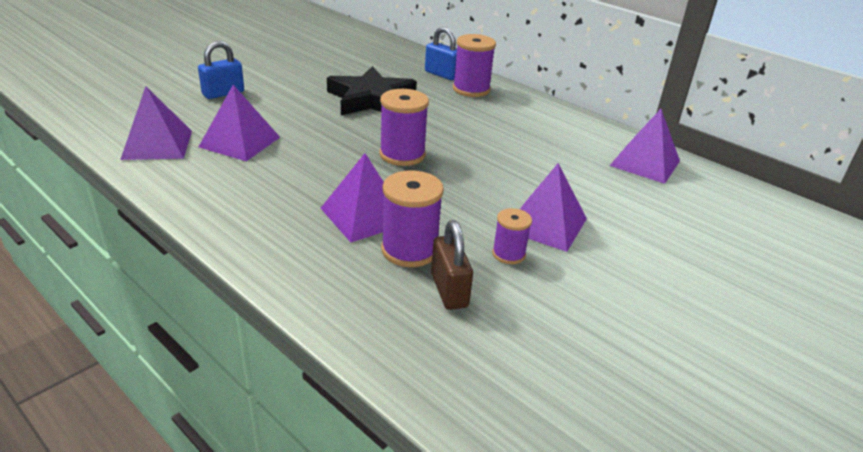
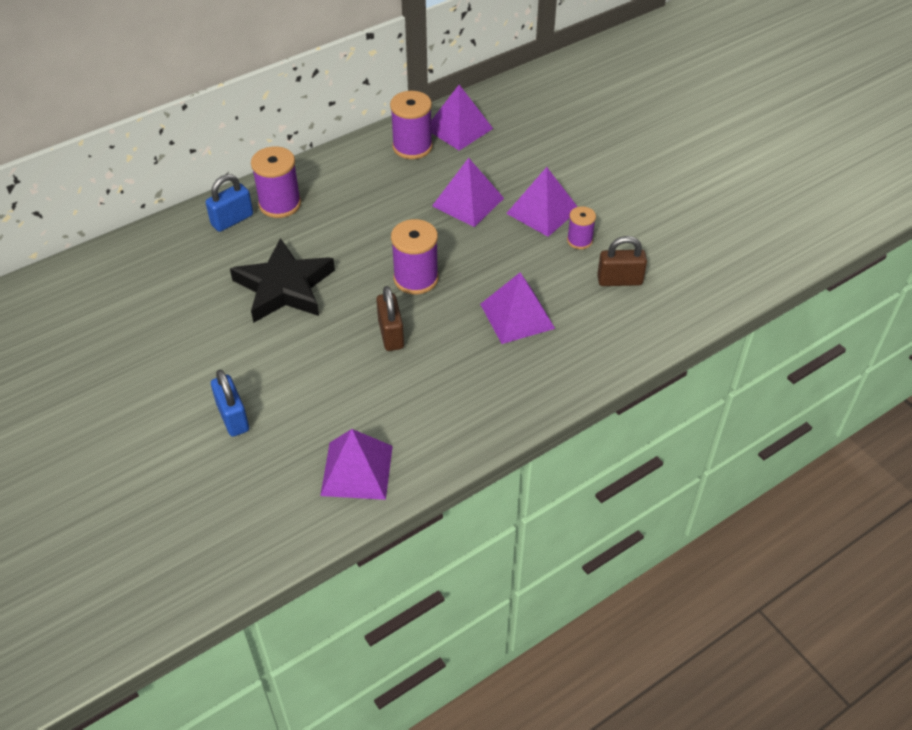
camera: 75 degrees left, 15 degrees up
purple pyramid [199,85,280,161] -> purple pyramid moved to [432,158,504,227]
purple spool [381,171,444,267] -> purple spool moved to [390,91,433,159]
none -> brown padlock [376,286,404,351]

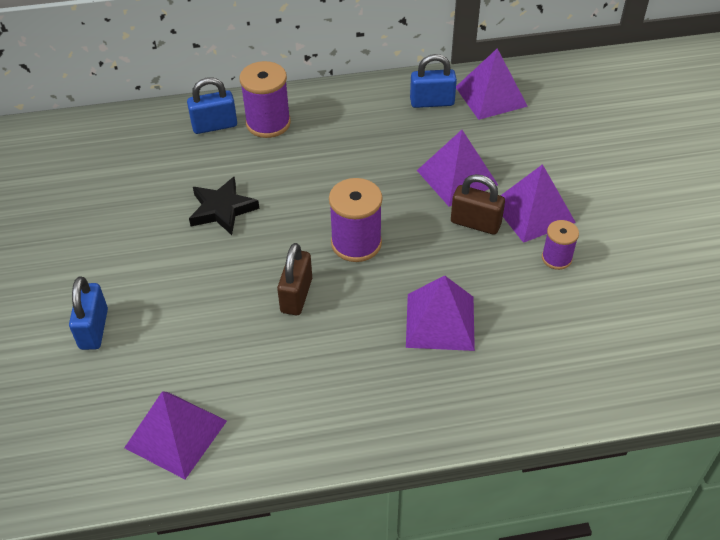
camera: 25 degrees right, 0 degrees up
black star [230,238,335,323] -> black star [189,176,260,235], size x0.63
purple spool [390,91,433,159] -> blue padlock [410,54,457,108]
brown padlock [597,236,647,286] -> brown padlock moved to [451,174,505,235]

